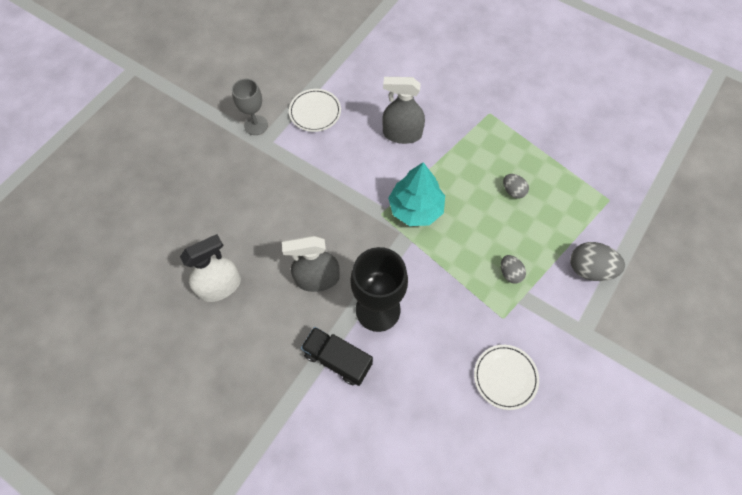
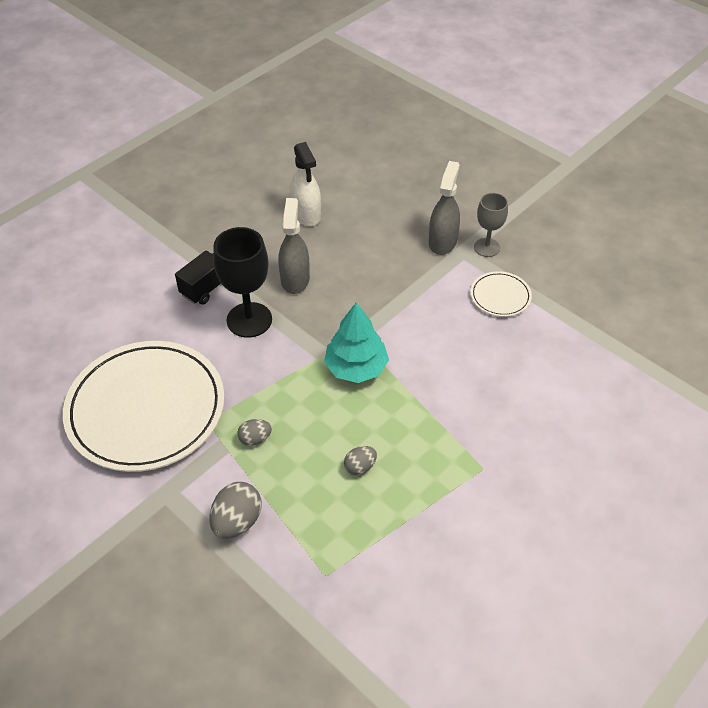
camera: 100 degrees right, 15 degrees down
grey spray bottle [382,77,425,144] -> grey spray bottle moved to [429,161,460,255]
white plate [474,345,539,410] -> white plate [63,341,225,472], size x2.36

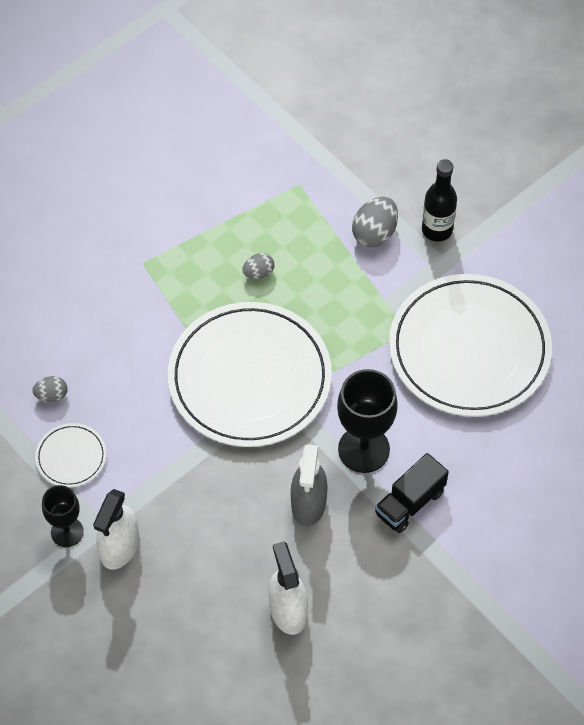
camera: 175 degrees left, 10 degrees up
grey egg [237,419,272,446] -> grey egg moved to [32,376,67,402]
turquoise tree [324,302,389,383] -> white plate [168,302,332,447]
grey spray bottle [429,161,460,255] -> white spray bottle [93,489,139,570]
grey goblet [474,193,508,257] -> black goblet [42,485,84,547]
none -> black bottle [422,159,457,242]

